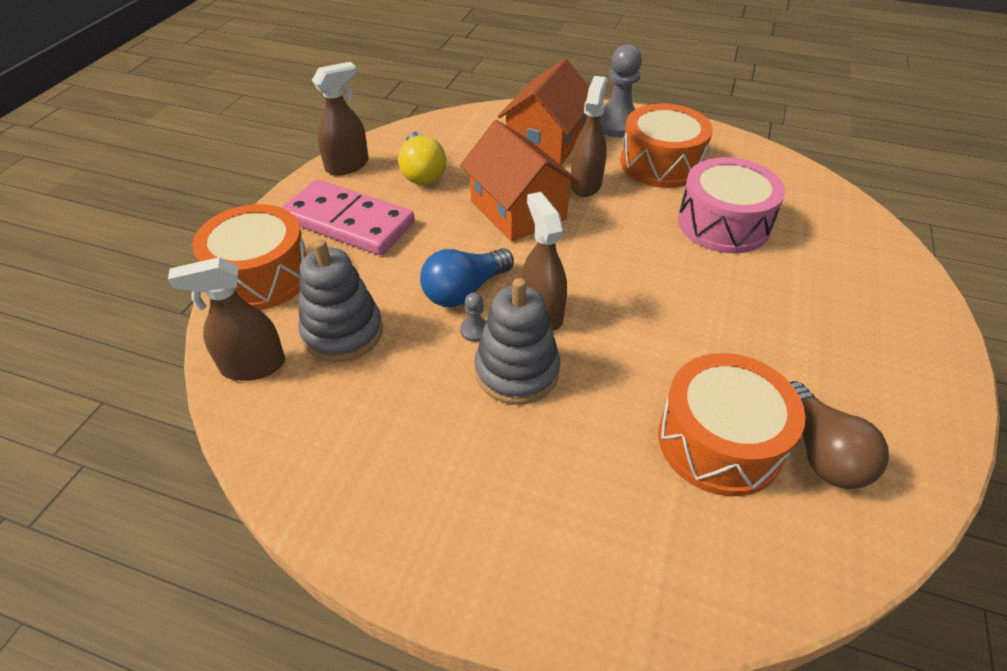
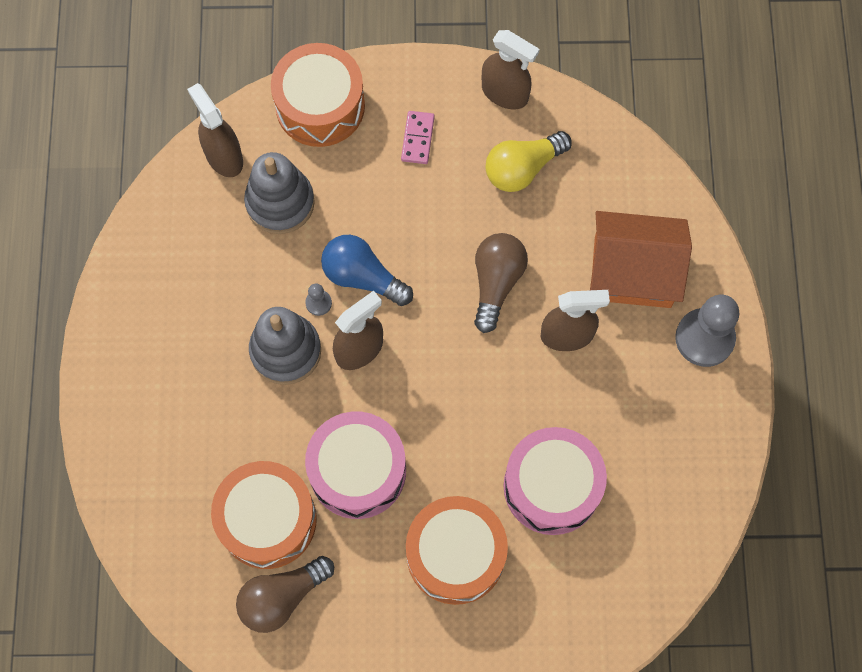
camera: 70 degrees right, 25 degrees up
pink domino [281,179,415,255] -> pink domino [401,111,435,164], size x0.44
orange house [460,120,580,241] -> brown light bulb [474,233,528,333]
orange drum [620,104,713,188] -> orange drum moved to [406,496,508,605]
none -> pink drum [305,412,406,519]

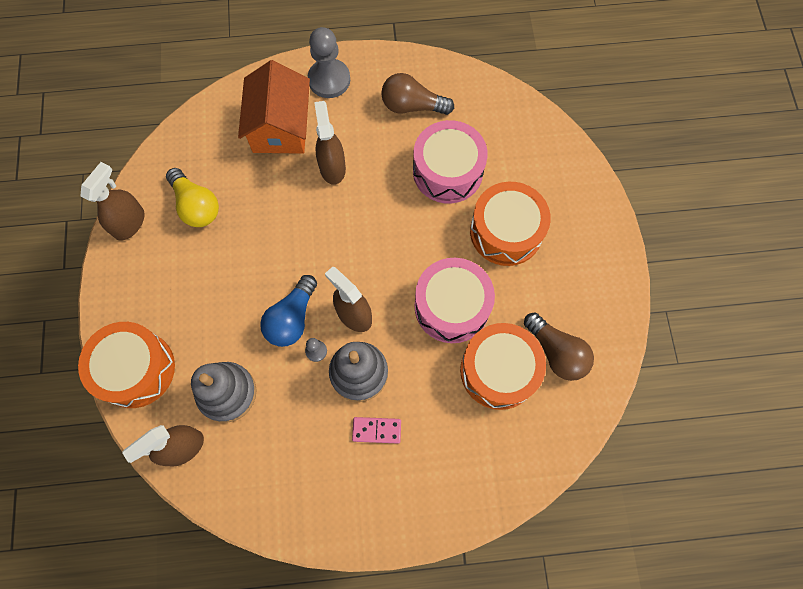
camera: 95 degrees left, 0 degrees up
pink domino [401,111,435,164] -> pink domino moved to [352,417,401,444]
brown light bulb [474,233,528,333] -> brown light bulb moved to [381,73,454,115]

